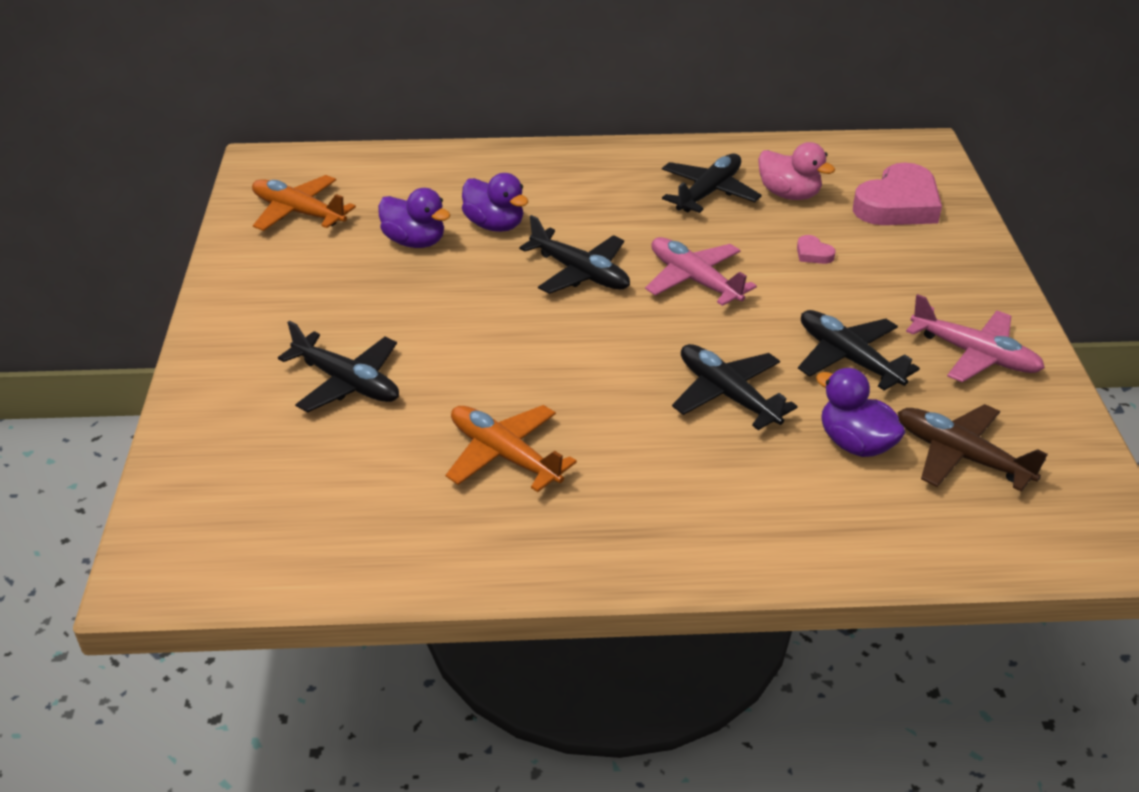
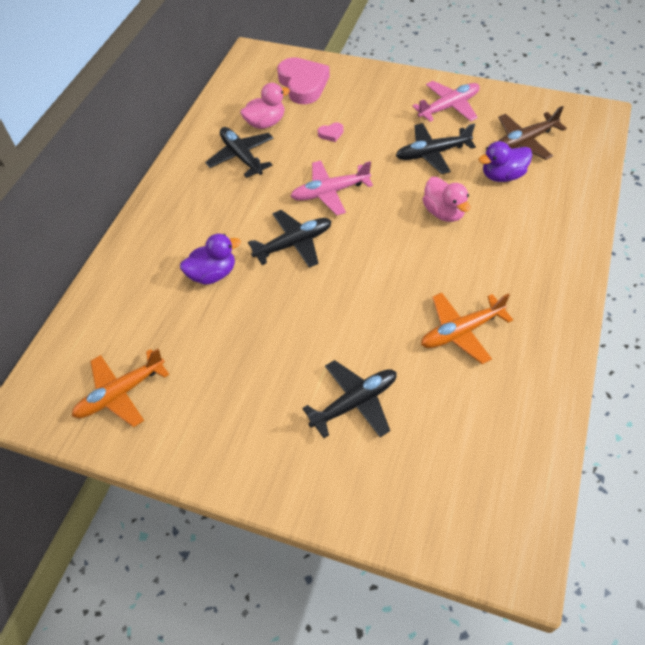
camera: 65 degrees left, 15 degrees up
purple duck [378,188,451,248] -> none
black plane [672,344,798,430] -> pink duck [423,177,470,222]

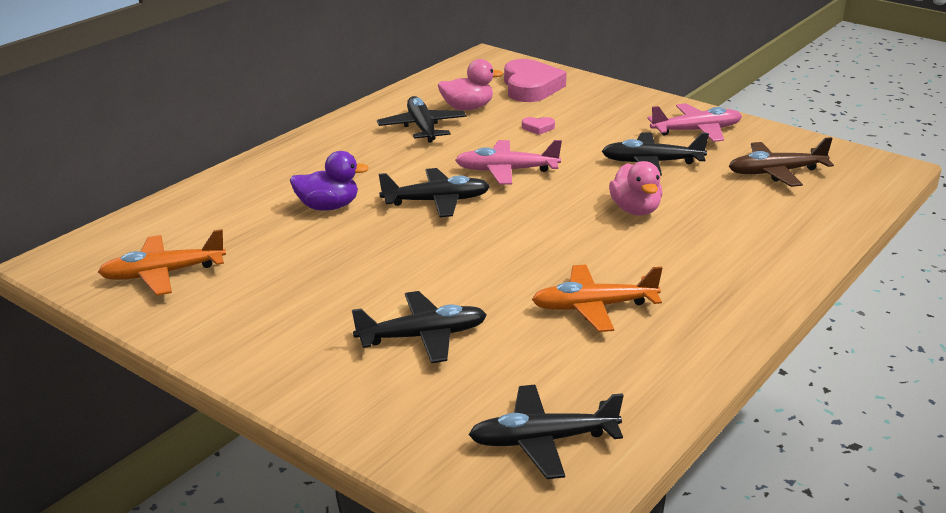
camera: 15 degrees right, 25 degrees down
purple duck [478,141,532,182] -> none
none -> black plane [469,385,624,479]

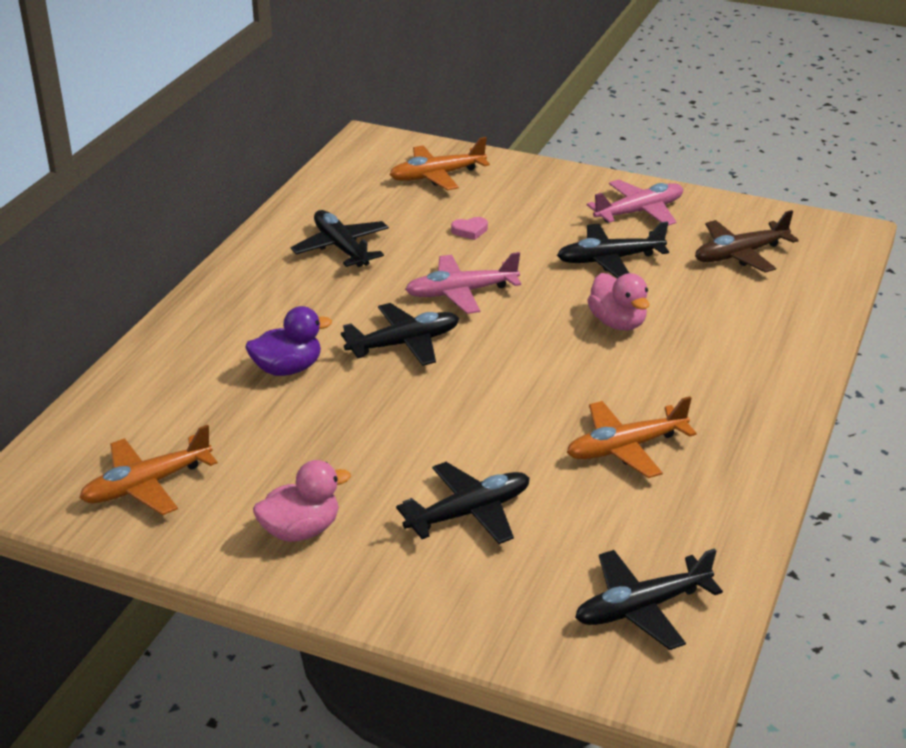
camera: 15 degrees left, 5 degrees up
pink duck [438,59,503,110] -> pink duck moved to [253,460,351,542]
pink heart [504,59,567,102] -> orange plane [389,137,490,190]

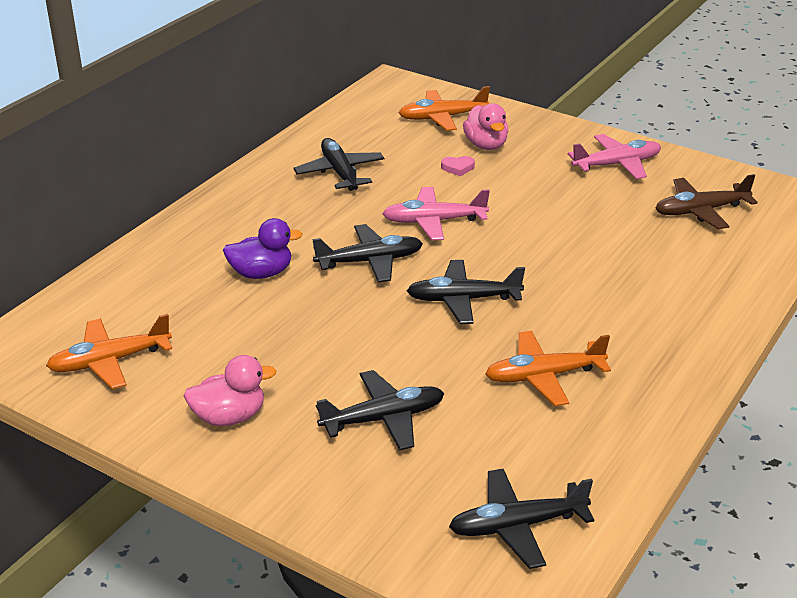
camera: 10 degrees right, 0 degrees up
black plane [557,221,669,278] -> black plane moved to [407,260,525,324]
pink duck [587,273,650,331] -> pink duck moved to [463,103,508,150]

